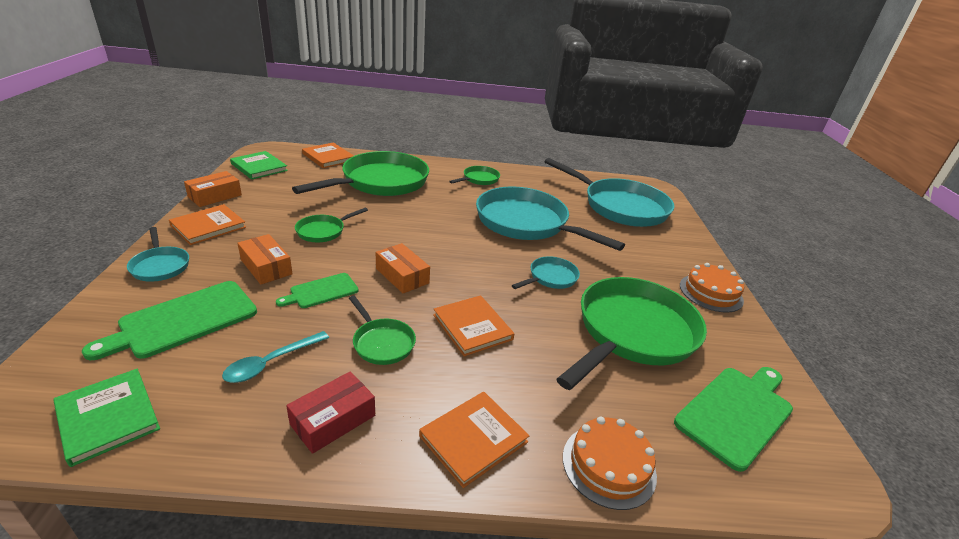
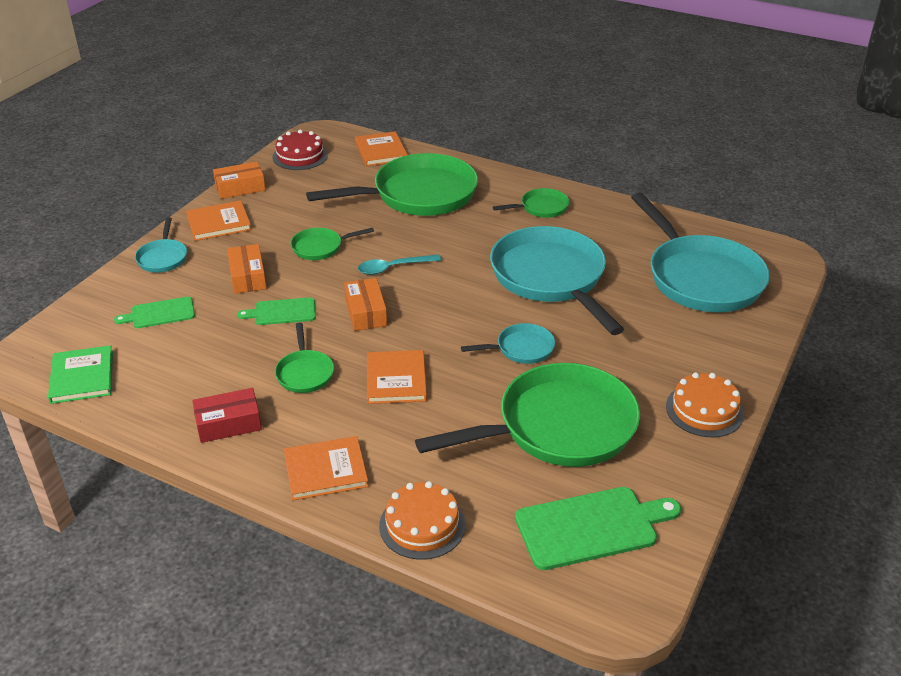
camera: 30 degrees right, 5 degrees up
green cutting board [82,281,257,360] -> green cutting board [114,297,195,328], size x0.59
turquoise spoon [222,331,329,383] -> turquoise spoon moved to [358,254,441,275]
green book [230,151,288,180] -> red cake [272,130,328,170]

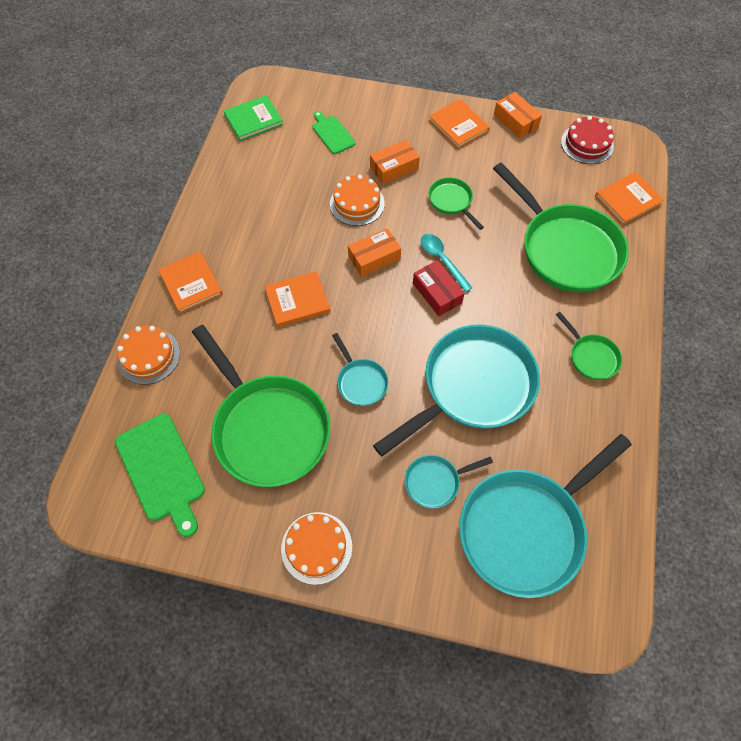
camera: 75 degrees right, 25 degrees up
turquoise pan [135,217,187,273] -> turquoise pan moved to [405,455,493,508]
red box [192,388,262,443] -> red box moved to [413,260,465,316]
green cutting board [237,297,316,325] -> orange cake [330,175,385,226]
green pan [275,323,334,393] -> none

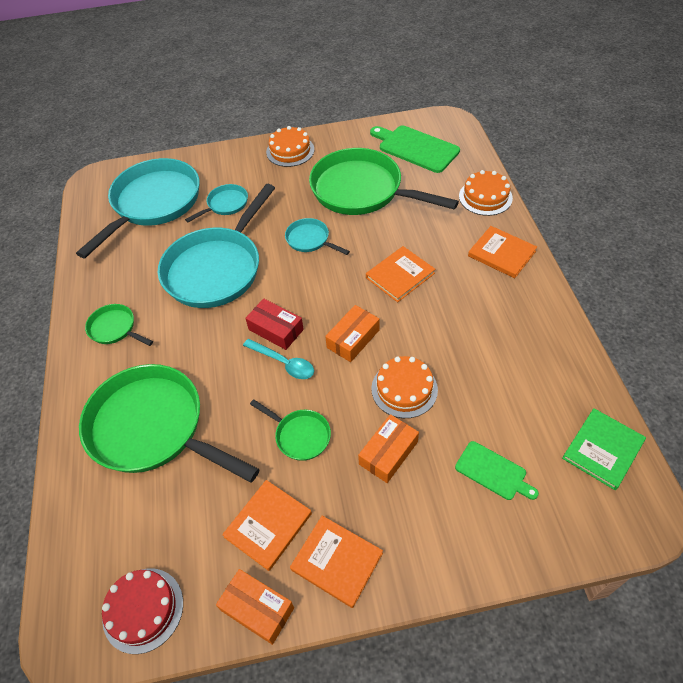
camera: 160 degrees right, 10 degrees down
orange book [595,172,664,225] -> orange book moved to [222,480,312,571]

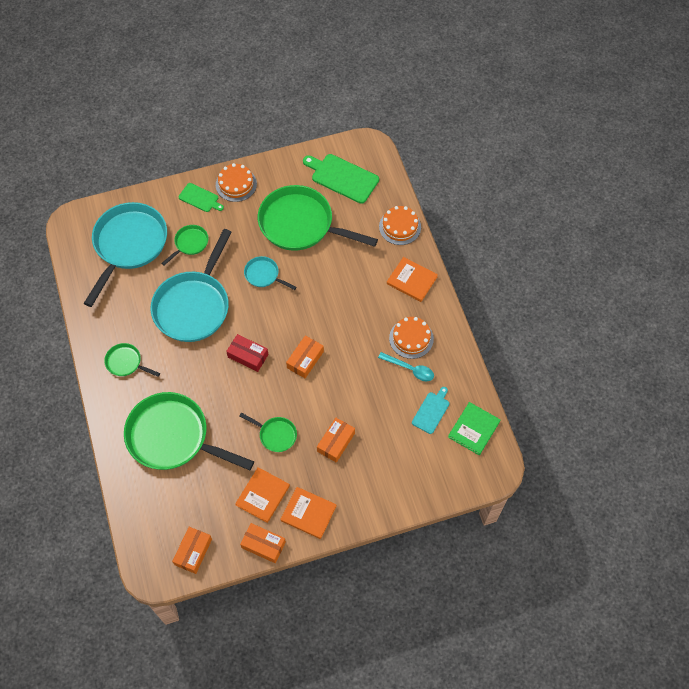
camera: 10 degrees left, 10 degrees up
red cake [102,568,183,654] -> orange box [172,527,212,574]
turquoise pan [185,184,248,222] -> green pan [161,225,208,266]
turquoise spoon [243,339,314,379] -> turquoise spoon moved to [378,352,434,381]
orange book [366,246,435,302] -> none
orange cake [371,356,438,418] -> orange cake moved to [389,317,434,359]
green cutting board [455,441,539,500] -> green cutting board moved to [178,183,224,212]
none -> turquoise cutting board [412,387,449,434]

